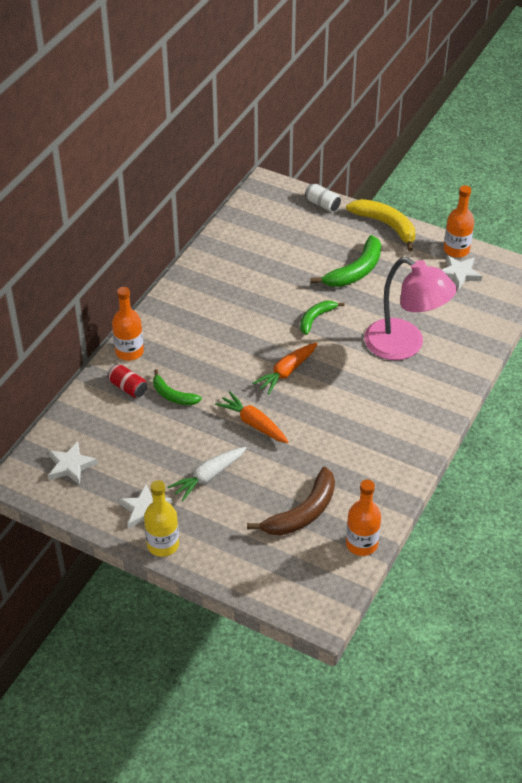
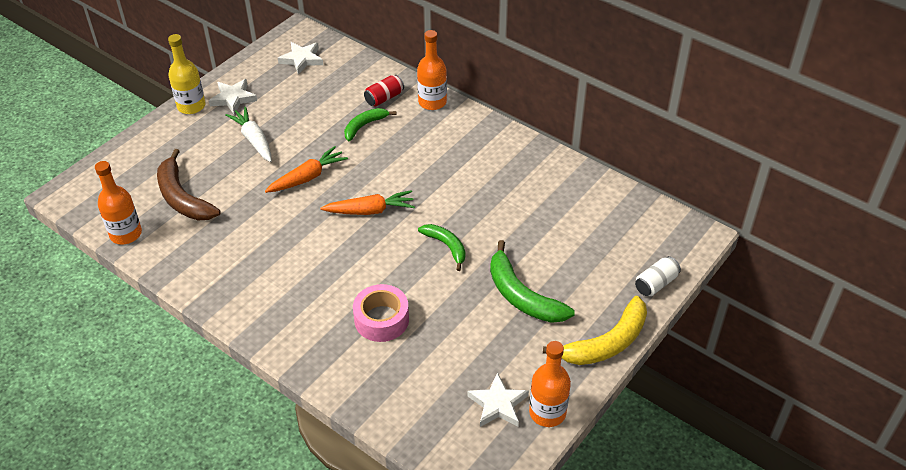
camera: 100 degrees right, 0 degrees up
orange carrot [252,343,318,395] -> orange carrot turned 120 degrees clockwise [320,190,415,215]
pink lamp [364,257,457,360] -> pink tape [353,284,409,342]

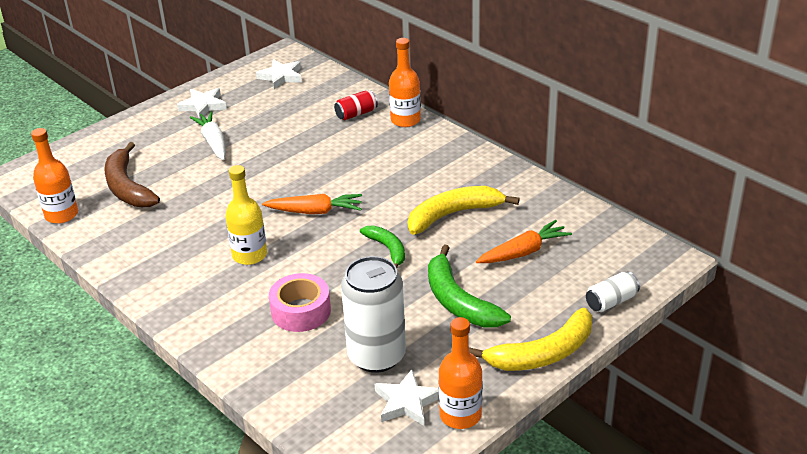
camera: 10 degrees right, 10 degrees down
yellow bottle [168,34,206,114] -> yellow bottle moved to [225,165,267,265]
orange carrot [265,146,348,193] -> orange carrot moved to [476,220,572,263]
green banana [344,108,396,141] -> none
none -> white can [341,256,406,373]
none -> yellow banana [408,186,520,235]

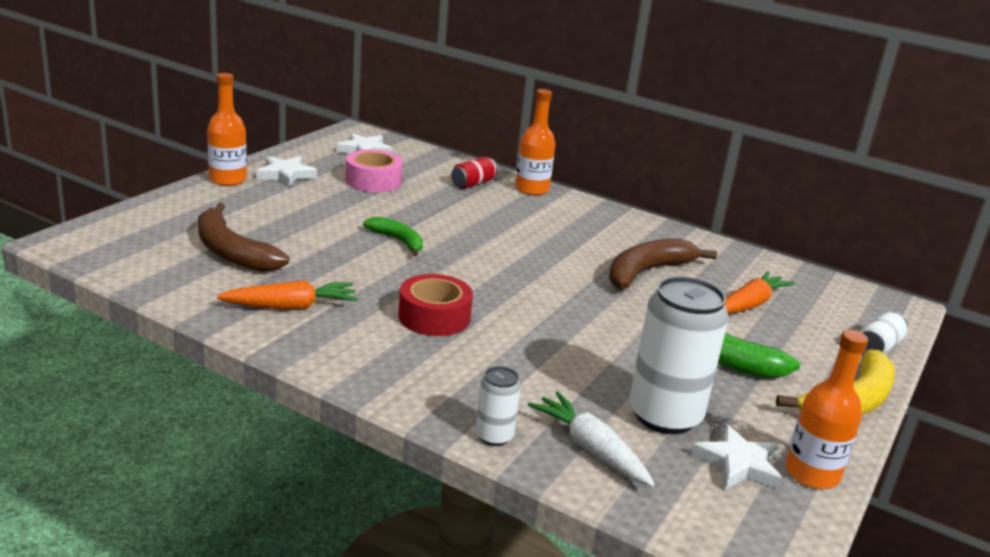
camera: 20 degrees left, 10 degrees down
orange bottle [31,128,78,224] -> orange bottle moved to [207,73,247,186]
white carrot [190,111,226,160] -> white carrot moved to [528,392,655,487]
yellow bottle [225,165,267,265] -> red tape [398,274,473,336]
orange carrot [262,194,362,214] -> orange carrot moved to [217,280,358,309]
pink tape [269,273,331,332] -> pink tape moved to [346,149,403,192]
green banana [360,225,405,268] -> green banana moved to [363,217,423,257]
yellow banana [408,186,520,235] -> brown banana [609,239,717,289]
none -> white can [475,366,521,446]

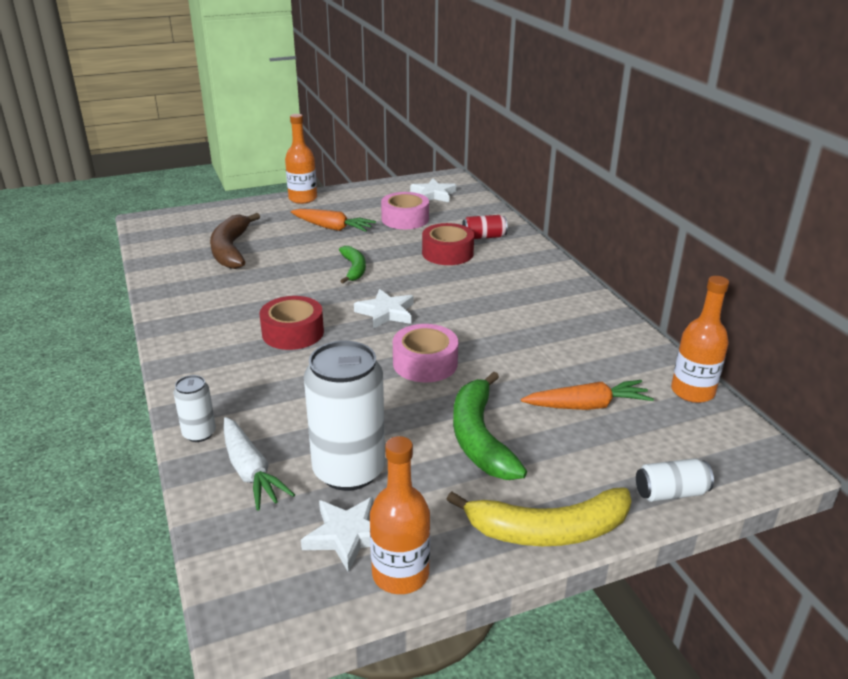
camera: 40 degrees right, 5 degrees up
orange carrot [217,280,358,309] -> orange carrot moved to [291,209,376,232]
white star [257,156,317,187] -> white star moved to [354,289,414,329]
orange bottle [515,89,556,195] -> orange bottle moved to [671,276,729,403]
white carrot [528,392,655,487] -> white carrot turned 150 degrees clockwise [223,417,295,511]
brown banana [609,239,717,289] -> none
none -> pink tape [393,324,458,382]
none -> red tape [422,223,474,265]

